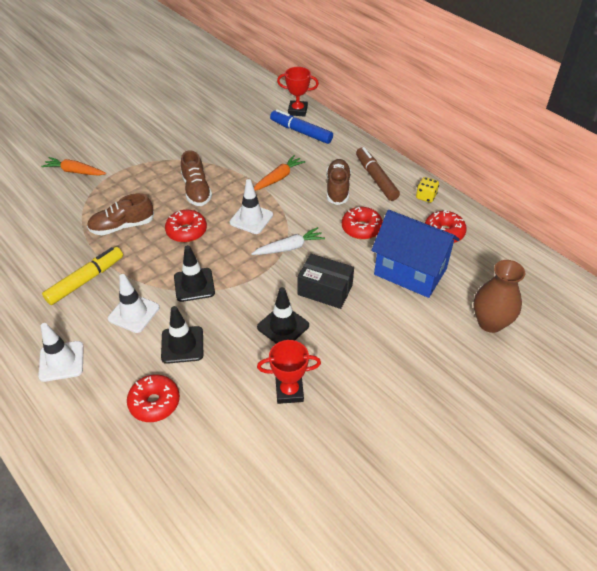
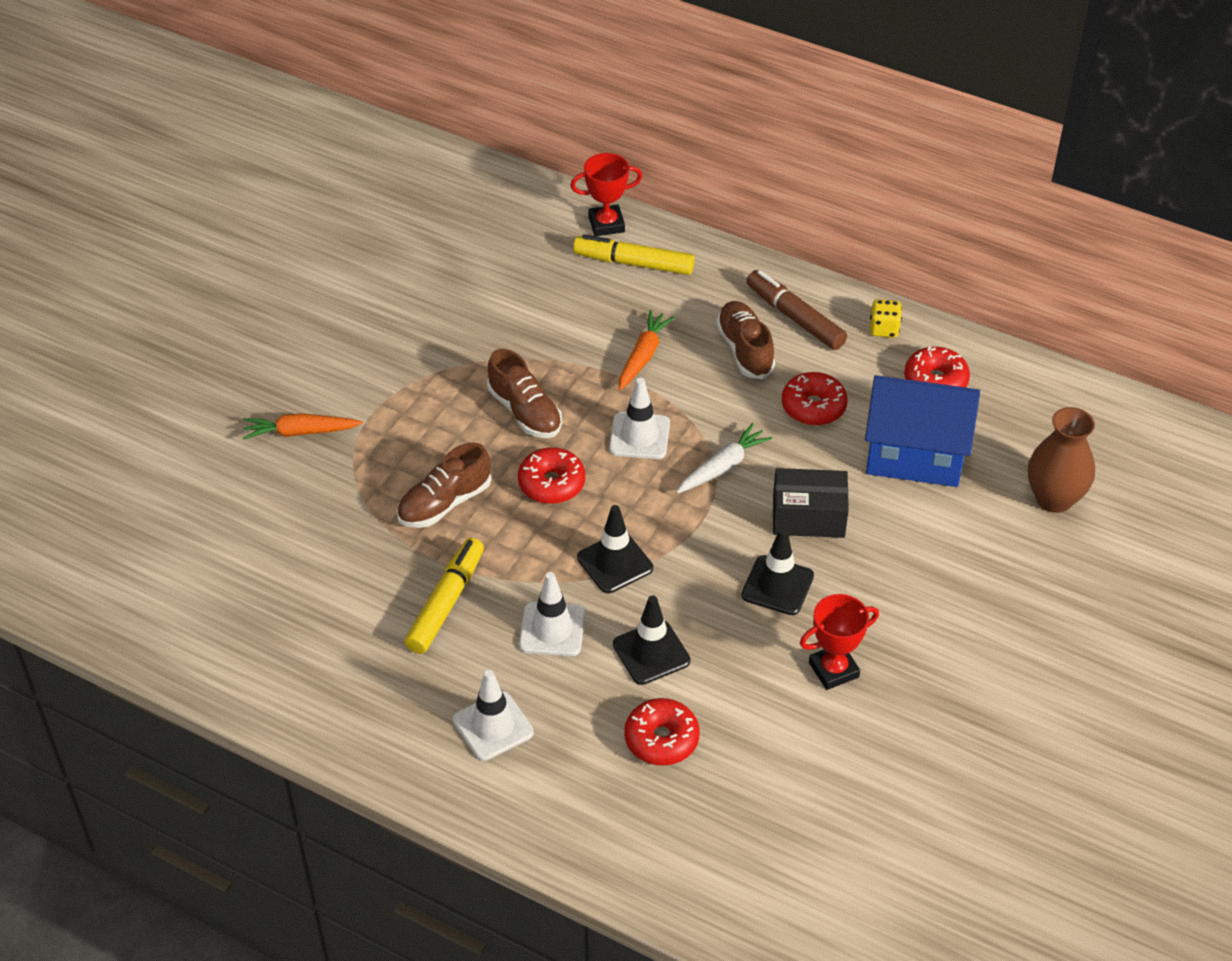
camera: 20 degrees left, 0 degrees up
blue marker [270,109,333,144] -> yellow marker [573,234,695,275]

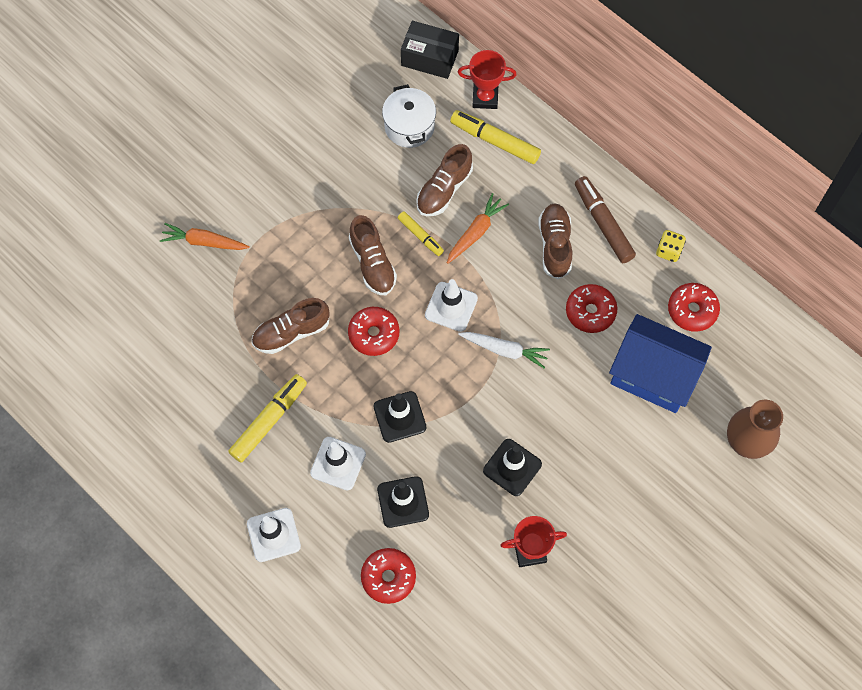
camera: 15 degrees right, 20 degrees up
white carrot [676,423,772,494] -> white carrot turned 45 degrees clockwise [458,332,550,368]
black box [773,468,849,538] -> black box moved to [401,21,459,79]
none -> white pot [382,84,436,148]
none -> yellow marker [398,211,444,256]
none -> brown shoe [416,144,473,216]

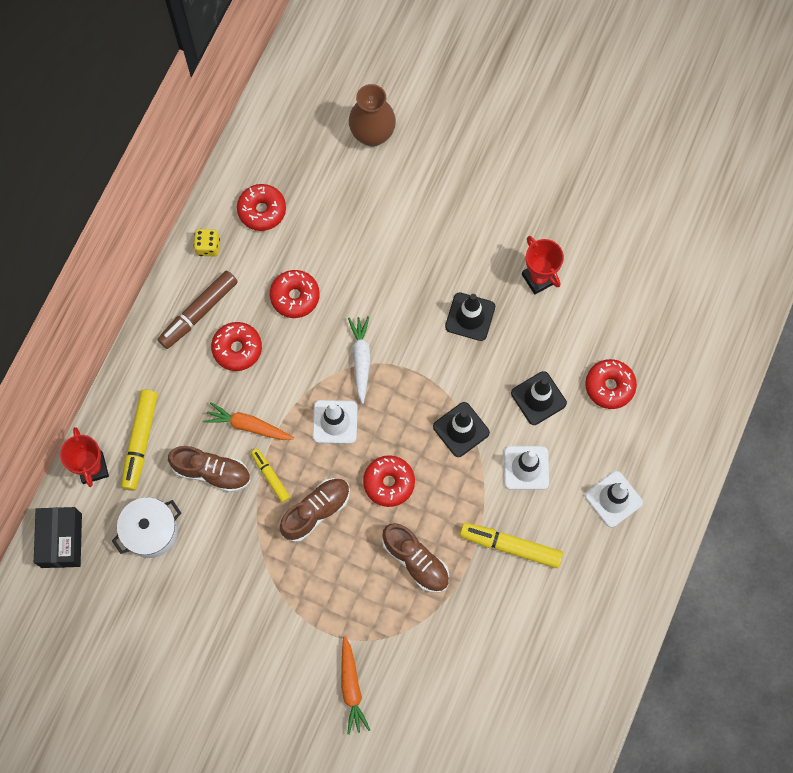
camera: 110 degrees left, 5 degrees up
yellow marker [398,211,444,256] -> yellow marker turned 60 degrees counterclockwise [251,448,290,503]
brown shoe [539,203,572,280] -> red donut [211,322,262,371]
blue house [609,314,712,413] -> none

